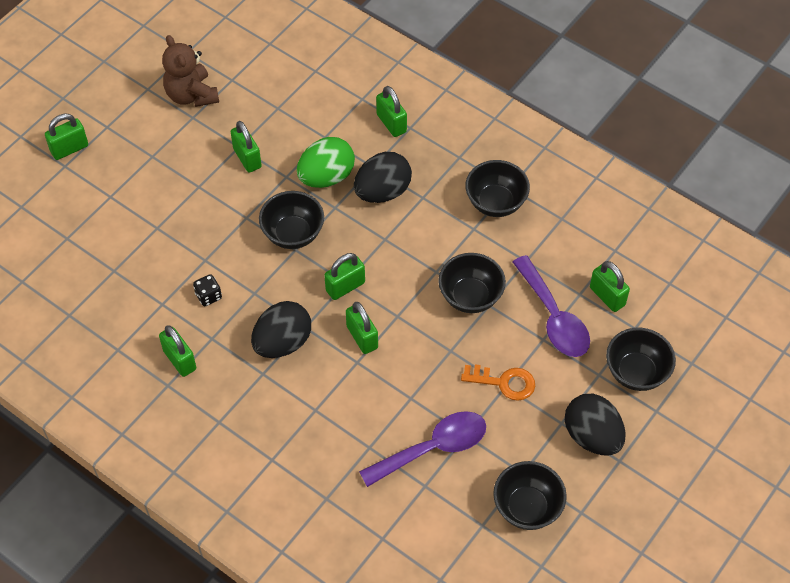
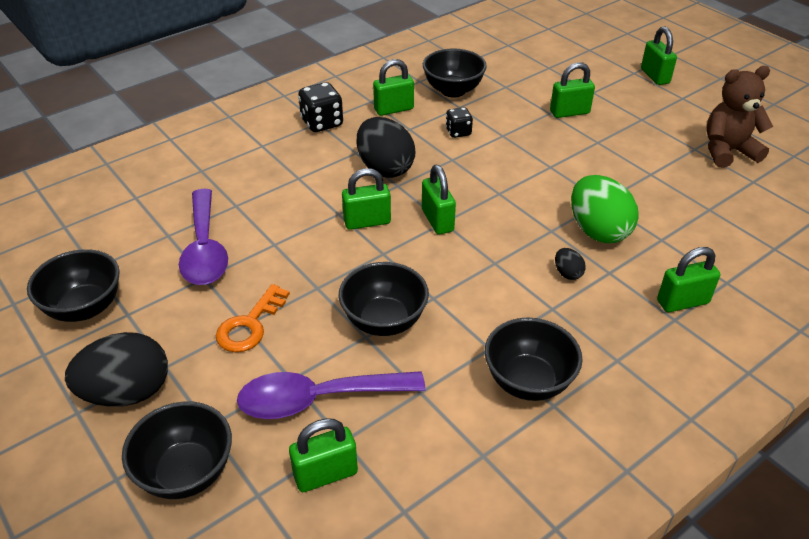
camera: 105 degrees right, 15 degrees down
green padlock [231,121,262,172] -> green padlock moved to [550,62,595,118]
black bowl [259,191,324,249] -> black bowl moved to [423,49,487,97]
black egg [354,152,412,203] -> black egg [555,248,586,280], size x0.44
none -> black dice [298,82,343,132]

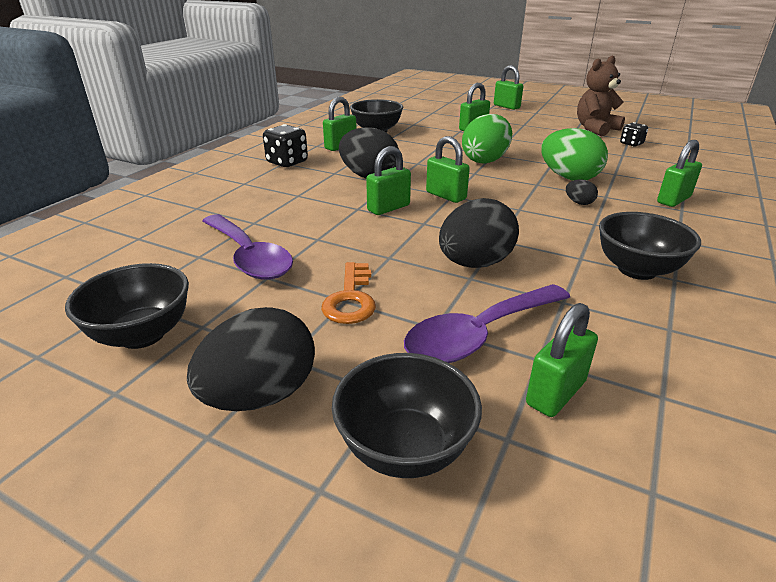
camera: 25 degrees left, 10 degrees down
black bowl [339,262,429,336] -> black egg [439,198,519,268]
black dice [445,107,473,138] -> black dice moved to [620,122,648,147]
none -> green egg [462,114,512,164]

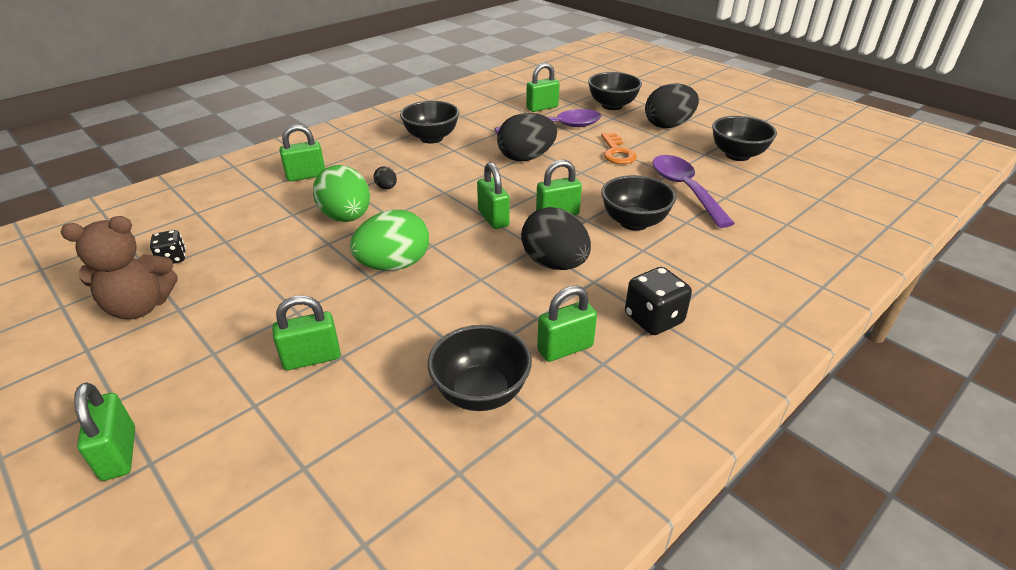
camera: 160 degrees left, 5 degrees up
orange key [321,262,376,324] -> orange key turned 150 degrees clockwise [601,133,637,164]
none -> black bowl [601,175,676,231]

